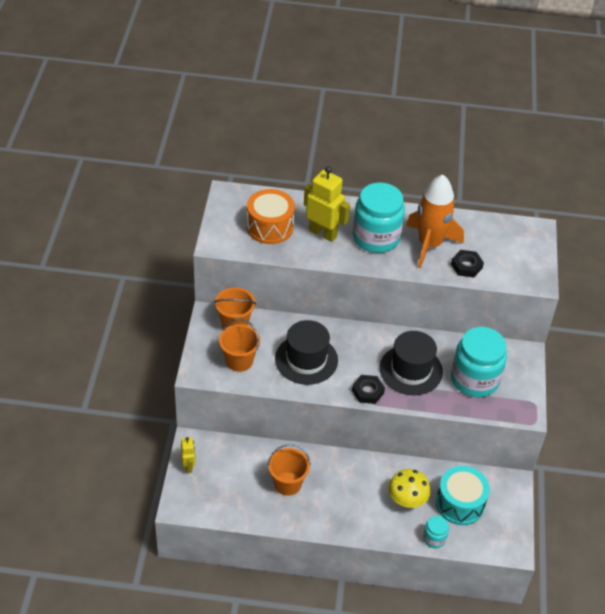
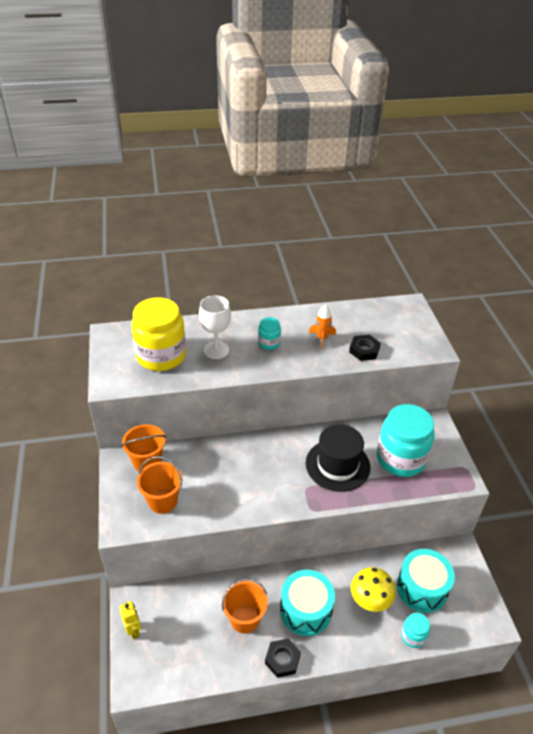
camera: 15 degrees left, 5 degrees down
orange drum [247,189,295,244] -> yellow jar [131,297,186,371]
black hat [275,320,338,385] -> none
yellow robot [304,166,350,242] -> white goblet [199,295,231,359]
black nut [352,375,385,404] -> black nut moved to [265,638,301,678]
turquoise jar [353,182,405,253] -> turquoise jar [258,317,281,350], size x0.46
orange rocket [406,174,464,268] -> orange rocket [309,305,336,349], size x0.46
none -> turquoise drum [280,570,335,636]

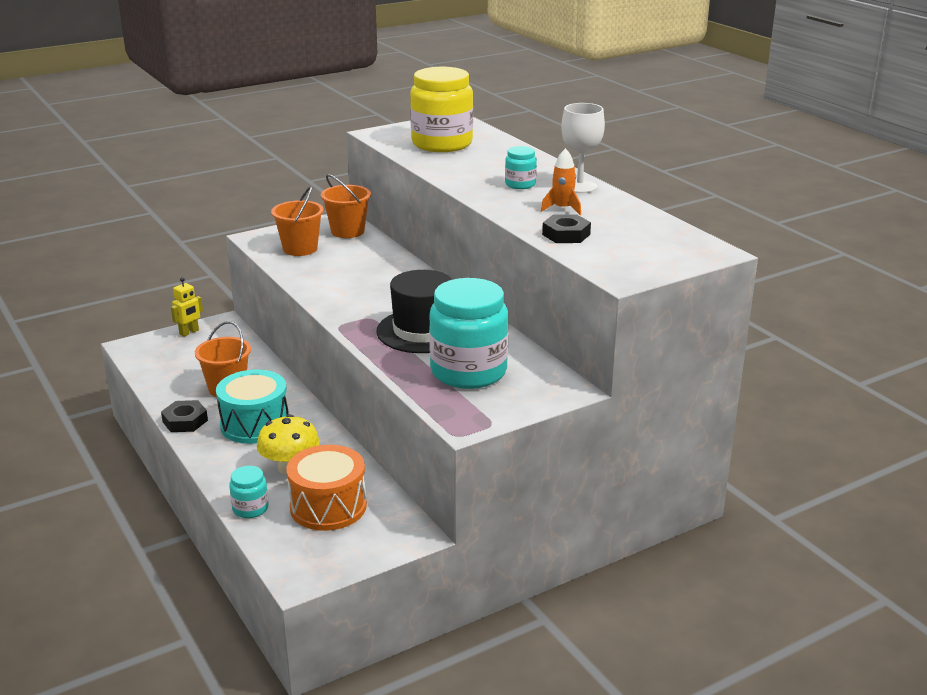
camera: 70 degrees right, 15 degrees down
white goblet [199,295,231,359] -> white goblet moved to [561,103,605,193]
turquoise drum [397,549,455,613] -> orange drum [286,445,367,531]

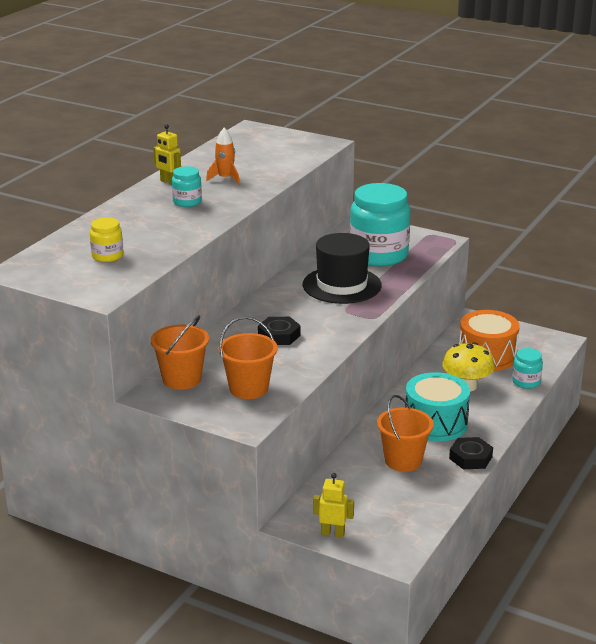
camera: 120 degrees left, 0 degrees up
yellow jar [410,67,473,152] -> yellow jar [90,217,123,262], size x0.46
black nut [542,214,591,243] -> black nut moved to [258,317,301,345]
white goblet [561,103,605,193] -> yellow robot [153,124,181,185]

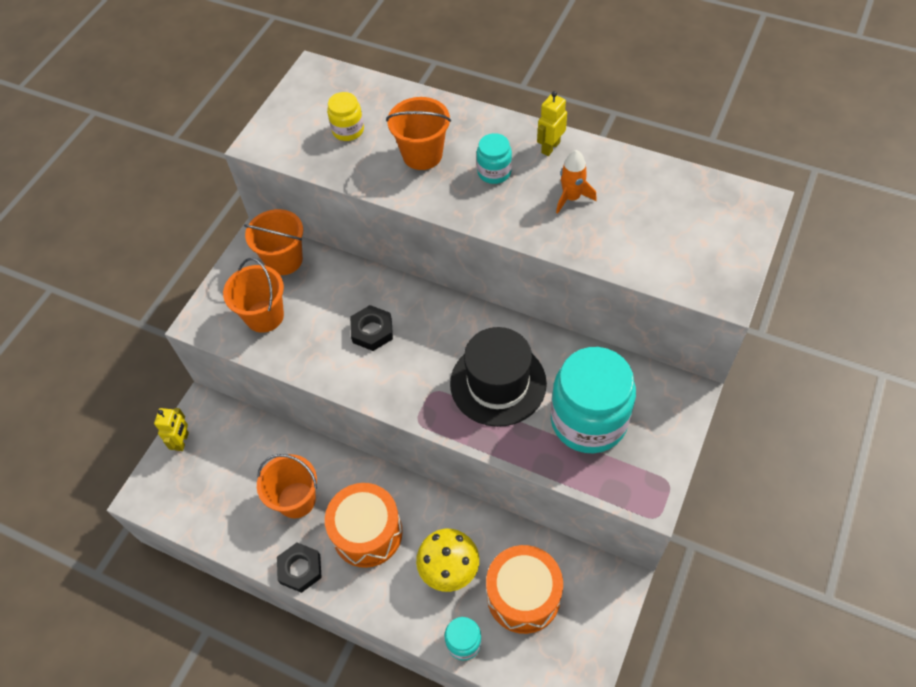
camera: 90 degrees right, 30 degrees up
turquoise drum [405,372,470,441] -> orange drum [325,483,403,568]
none -> orange bucket [386,97,451,170]

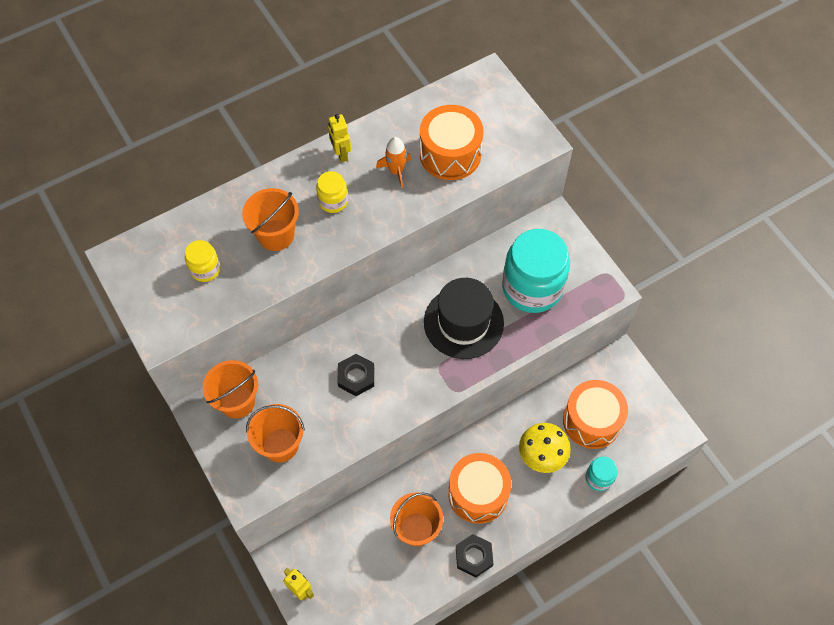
camera: 60 degrees left, 5 degrees up
turquoise jar [477,133,512,184] -> yellow jar [316,171,348,213]
none -> orange drum [420,105,484,180]

